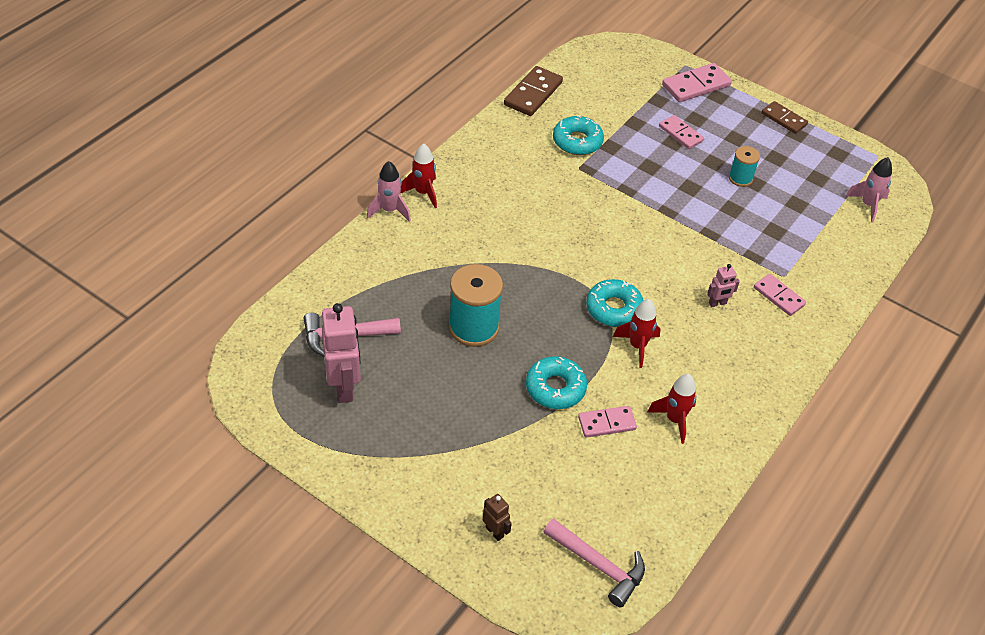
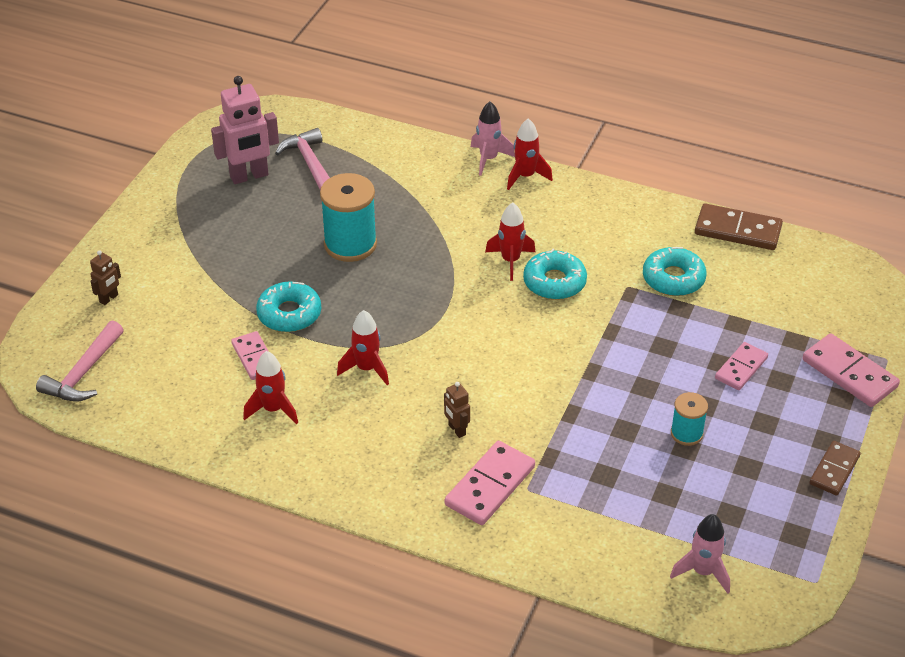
camera: 80 degrees right, 5 degrees down
turquoise donut [586,279,644,327] -> turquoise donut moved to [523,249,587,300]
pink robot [707,264,740,307] -> brown robot [444,382,470,438]
pink domino [754,274,806,316] -> pink domino [445,441,535,525], size x1.53
none -> red rocket [485,202,535,281]

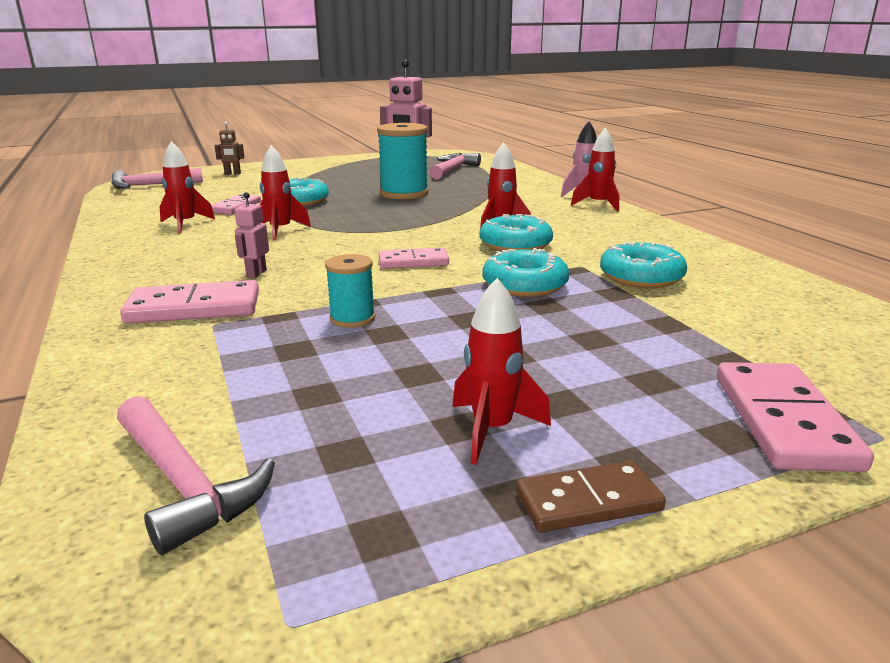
camera: 45 degrees right, 20 degrees down
brown robot [444,382,470,438] -> pink robot [235,192,269,278]
pink rocket [670,514,730,593] -> pink hammer [117,396,275,555]
turquoise spool [671,392,708,446] -> turquoise spool moved to [325,254,375,328]
brown domino [695,203,783,250] -> none
pink domino [715,342,768,390] -> pink domino moved to [379,247,449,269]
none -> red rocket [452,278,551,464]
none -> turquoise donut [482,248,569,297]

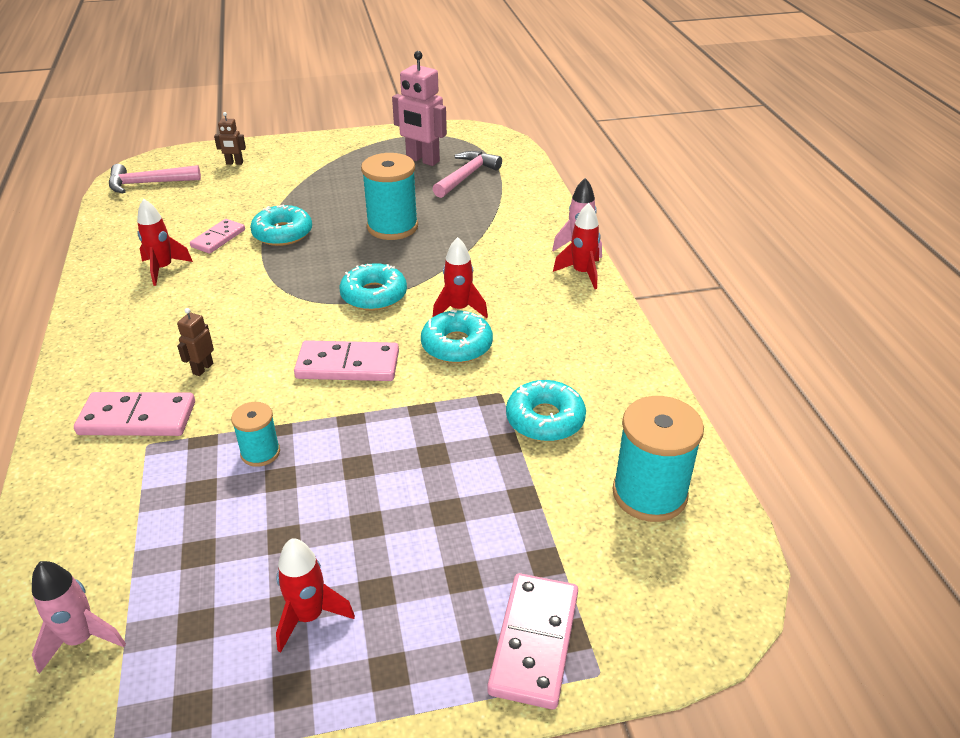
camera: 10 degrees right, 15 degrees up
pink hammer [117,396,275,555] -> pink rocket [32,561,126,674]
pink robot [235,192,269,278] -> brown robot [177,308,214,376]
red rocket [260,145,311,241] -> none
pink domino [379,247,449,269] -> pink domino [294,340,399,381], size x1.53
turquoise donut [482,248,569,297] -> turquoise donut moved to [339,263,407,311]
brown domino [516,460,666,533] -> none
none -> turquoise spool [612,396,704,522]

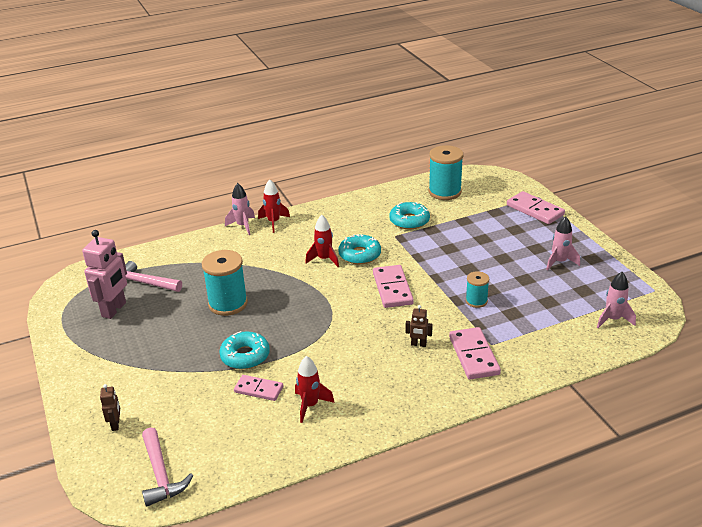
camera: 100 degrees left, 5 degrees down
red rocket [276,538,355,653] -> pink rocket [546,217,580,271]
turquoise donut [339,263,407,311] -> none
pink domino [487,573,578,709] -> pink domino turned 45 degrees clockwise [507,191,565,224]

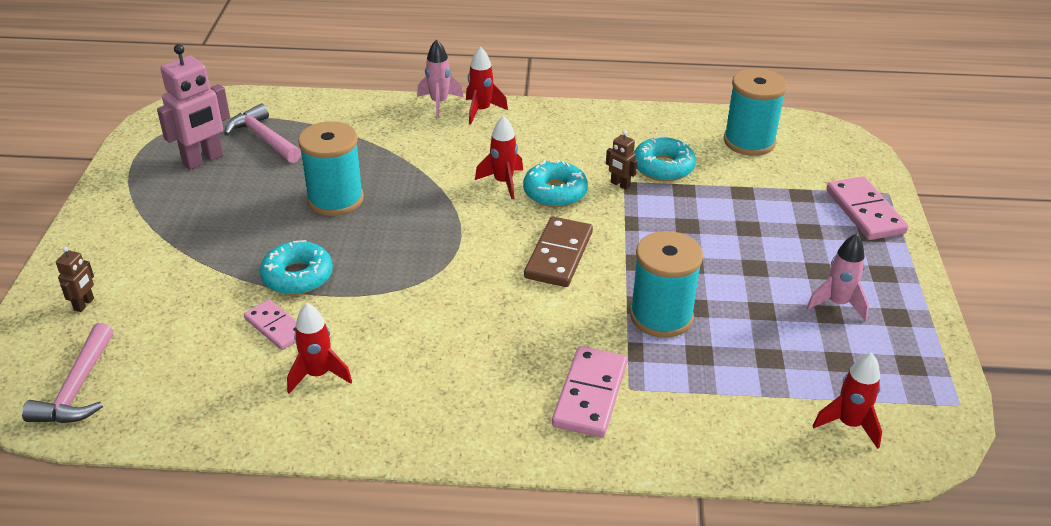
camera: 25 degrees right, 5 degrees up
pink domino [373,265,414,308] -> brown domino [524,216,593,287]
brown robot [406,305,433,347] -> brown robot moved to [606,130,637,190]
turquoise spool [466,271,489,308] -> turquoise spool [630,231,703,338], size x1.82
pink rocket [597,272,636,328] -> red rocket [813,352,882,449]

